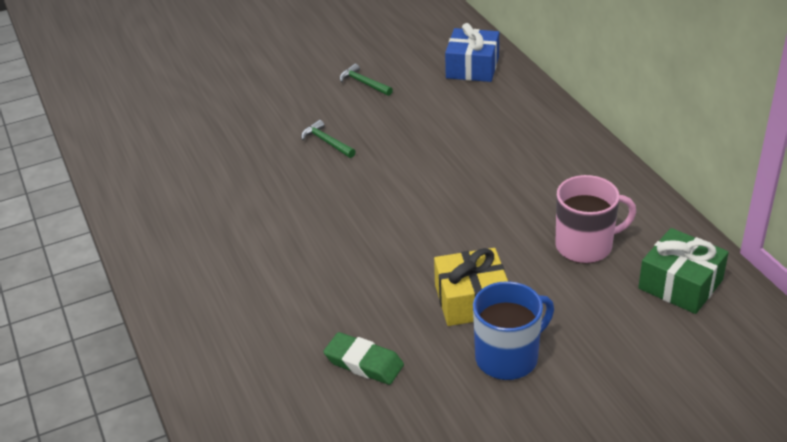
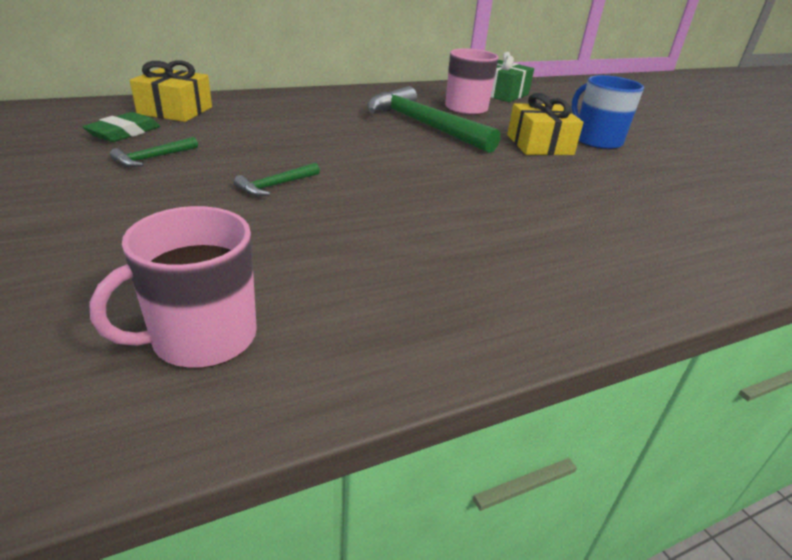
camera: 95 degrees left, 5 degrees down
green eraser [323,332,404,385] -> green eraser moved to [82,112,160,142]
blue gift [445,23,499,82] -> yellow gift [130,60,212,122]
none -> pink mug [89,206,257,369]
none -> green hammer [367,86,501,153]

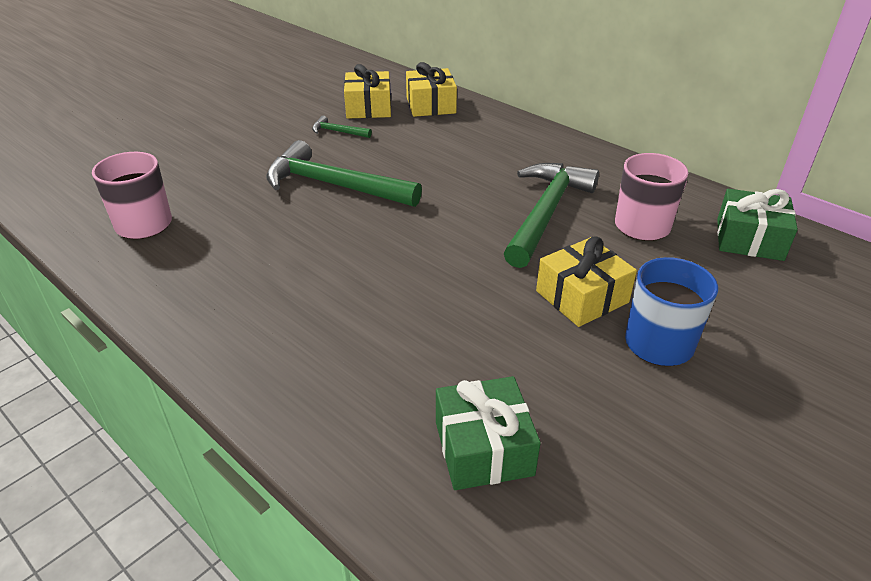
camera: 70 degrees right, 5 degrees up
green eraser [82,112,160,142] -> yellow gift [344,64,391,119]
green hammer [234,163,320,196] -> green hammer [266,140,422,207], size x2.31
none -> green gift [436,376,541,490]

